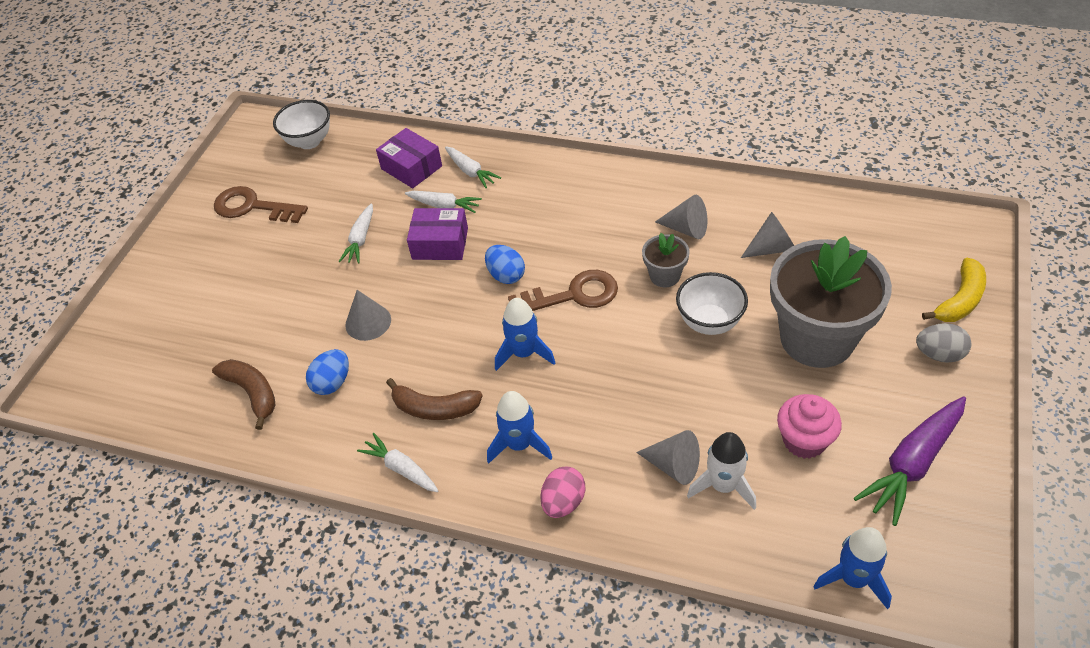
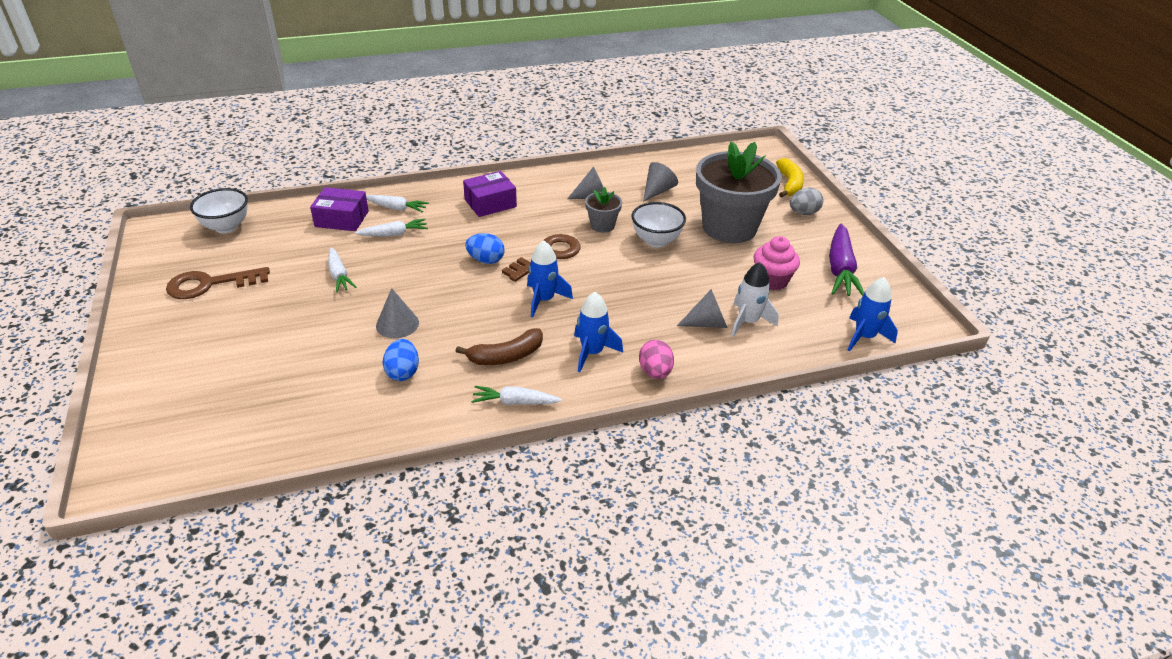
camera: 40 degrees left, 10 degrees down
brown banana [212,359,276,430] -> none
purple box [407,208,468,260] -> purple box moved to [463,171,517,217]

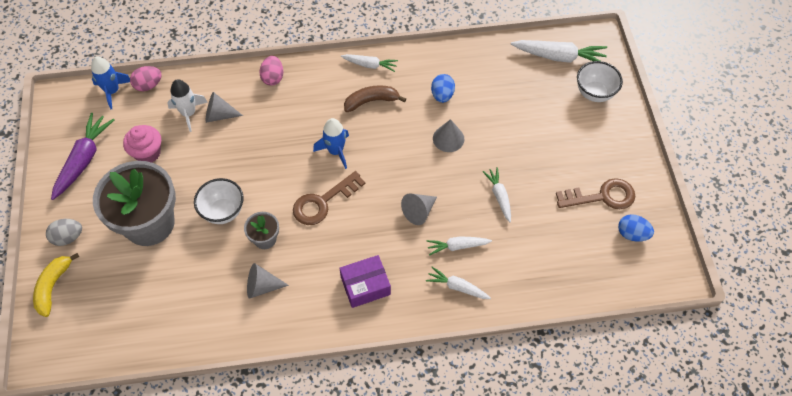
camera: 170 degrees left, 20 degrees up
white bowl [190,188,248,233] -> white bowl moved to [577,61,623,102]
purple box [310,187,369,231] -> none
blue egg [465,233,505,264] -> blue egg moved to [618,214,654,242]
blue rocket [574,292,623,372] -> none
grey cone [643,162,678,202] -> grey cone moved to [401,193,437,225]
none -> pink egg [130,66,162,91]
none -> white carrot [511,40,607,63]

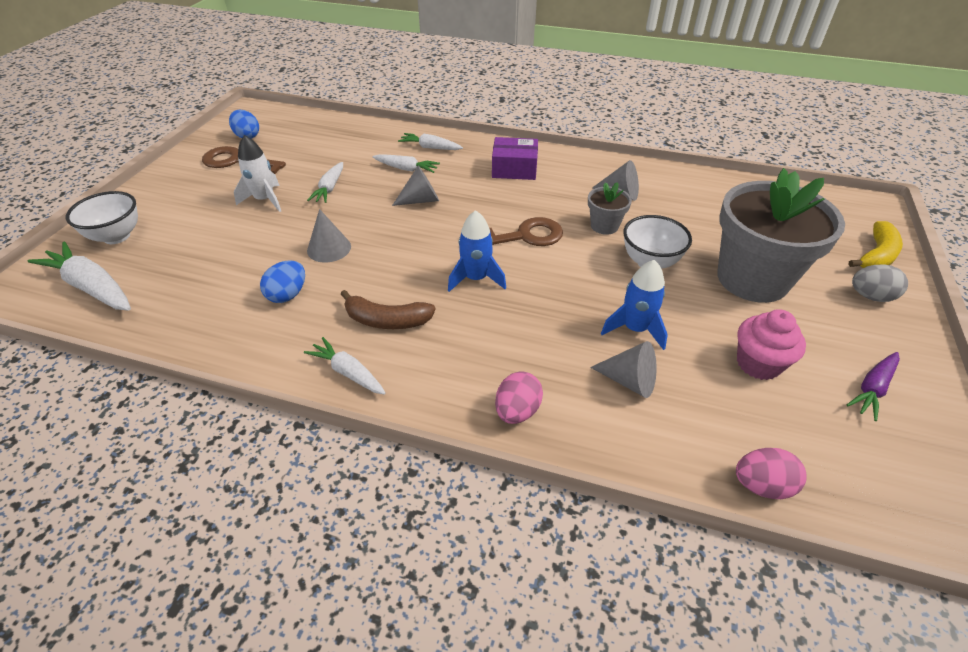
camera: 155 degrees left, 15 degrees down
purple carrot [51,113,115,200] -> purple carrot [847,352,900,421], size x0.60
blue rocket [91,56,130,109] -> blue rocket moved to [601,260,668,350]
white rocket [167,79,208,132] -> white rocket moved to [234,135,281,212]
white carrot [426,267,491,299] -> white carrot turned 150 degrees clockwise [398,133,463,150]

